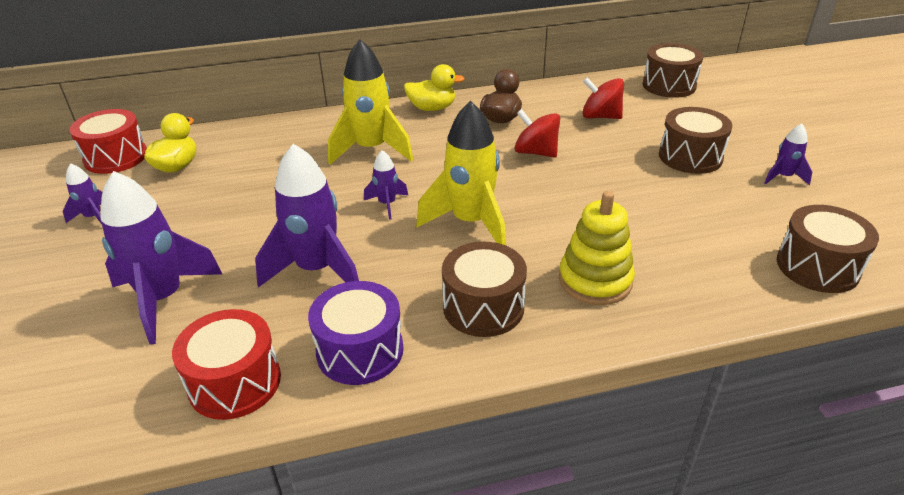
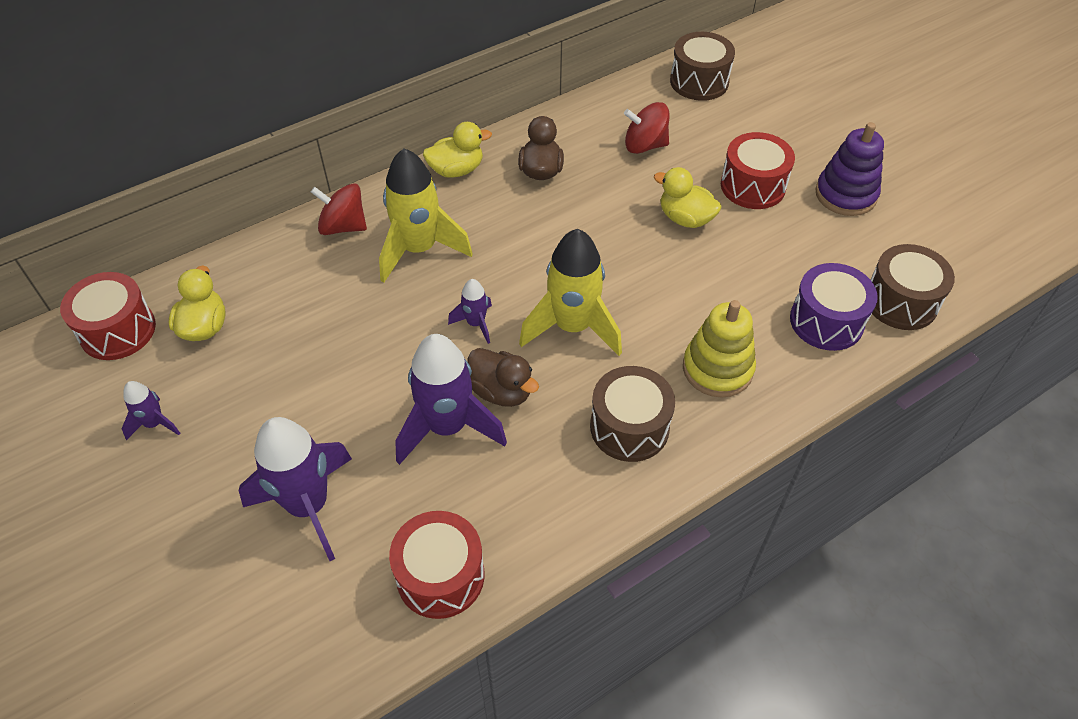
camera: 20 degrees left, 15 degrees up
purple drum [308,281,403,385] -> purple drum moved to [790,263,878,351]
red spinning top [515,109,560,158] -> red spinning top moved to [311,183,367,235]
brown drum [659,107,732,174] -> red drum [721,132,795,209]
purple rocket [764,124,812,185] -> purple stacking toy [816,122,884,216]
none -> brown duck [467,348,539,407]
none -> yellow duck [654,167,722,228]

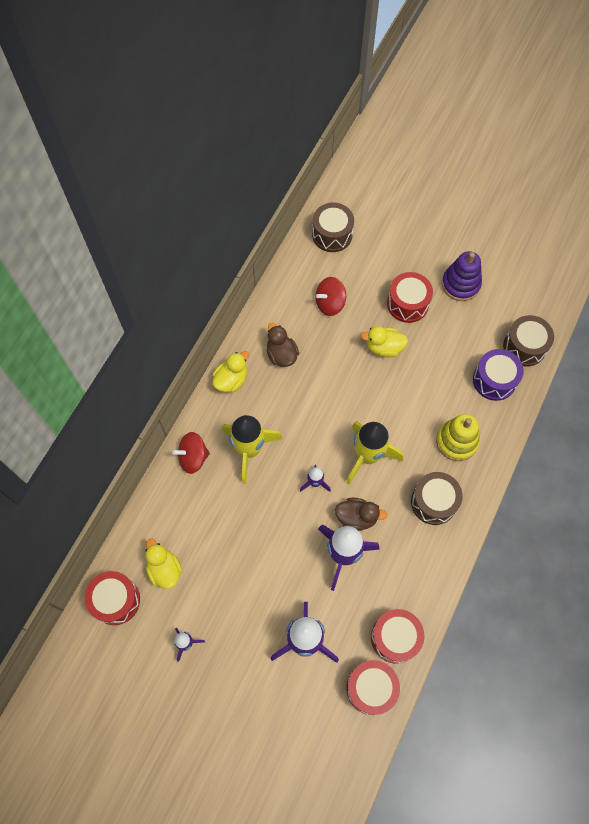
camera: 30 degrees left, 15 degrees up
none -> red drum [346,660,400,715]

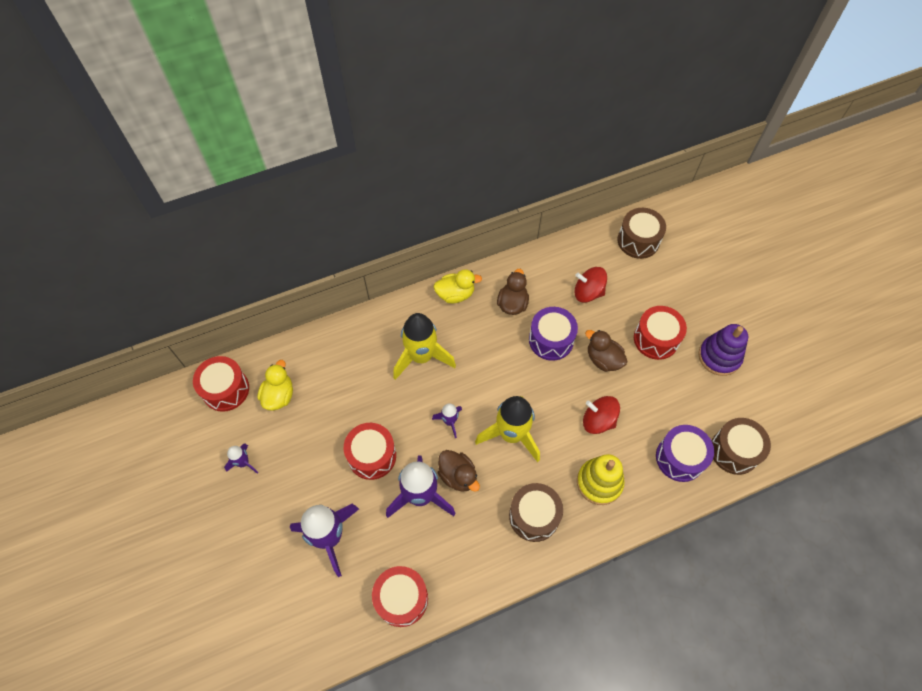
camera: 40 degrees right, 5 degrees down
red spinning top [172,432,210,474] -> red spinning top moved to [583,396,620,434]
red drum [346,660,400,715] -> red drum moved to [344,423,396,480]
yellow duck [361,326,408,357] -> brown duck [585,330,628,372]
none -> purple drum [529,307,578,361]

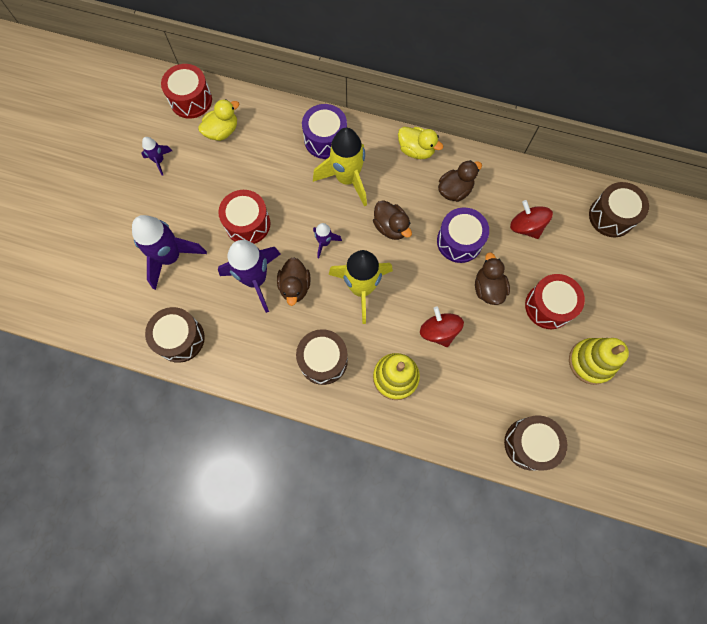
camera: 40 degrees right, 10 degrees up
red drum [372,566,428,627] -> brown drum [145,307,205,363]
purple drum [656,425,714,482] -> purple drum moved to [302,104,347,159]
purple stacking toy [698,324,748,376] -> yellow stacking toy [569,338,629,385]
none -> brown duck [373,200,412,240]

